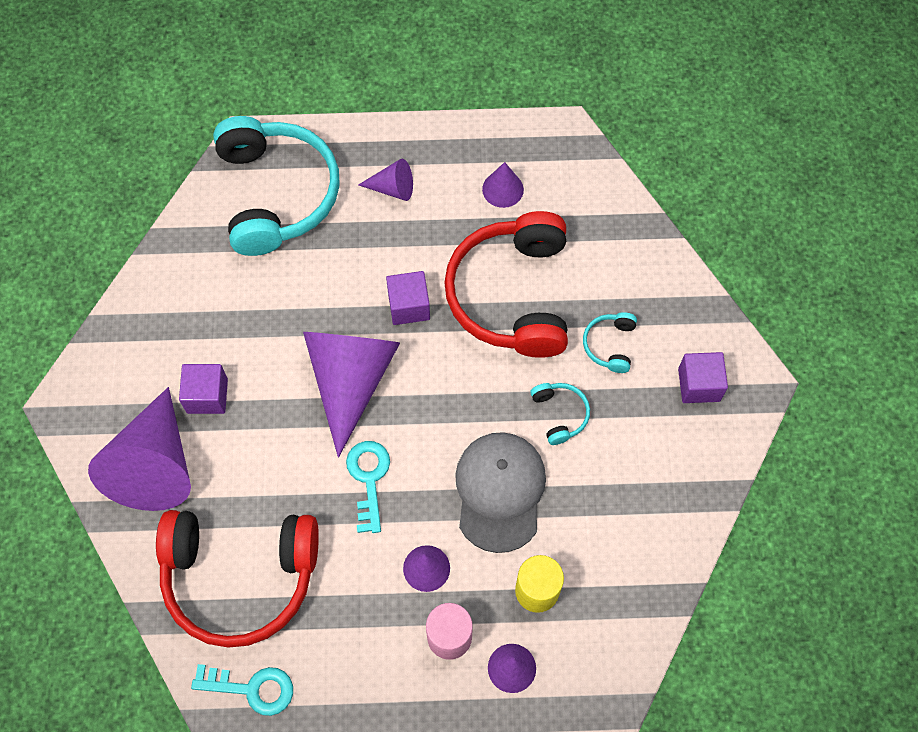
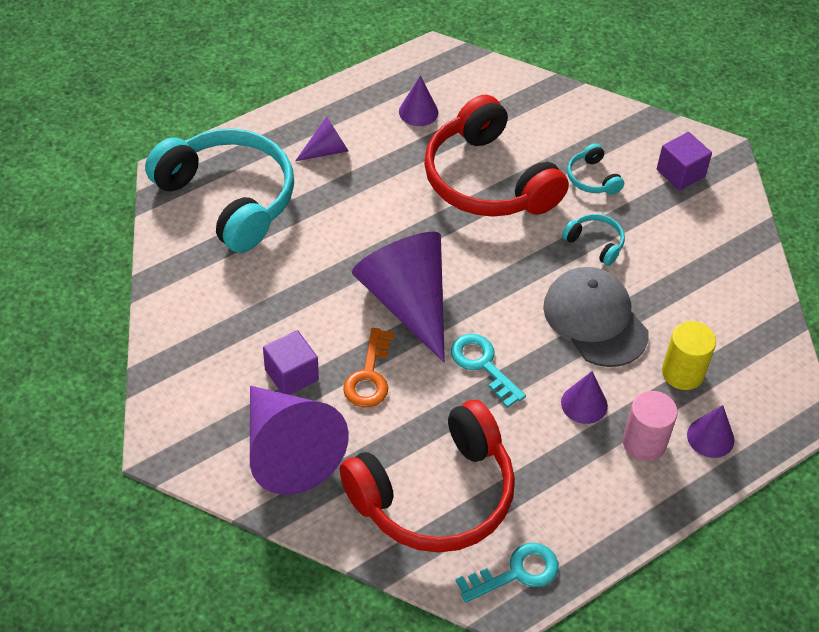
camera: 35 degrees left, 15 degrees down
purple cube [386,271,430,325] -> none
none -> orange key [343,328,394,407]

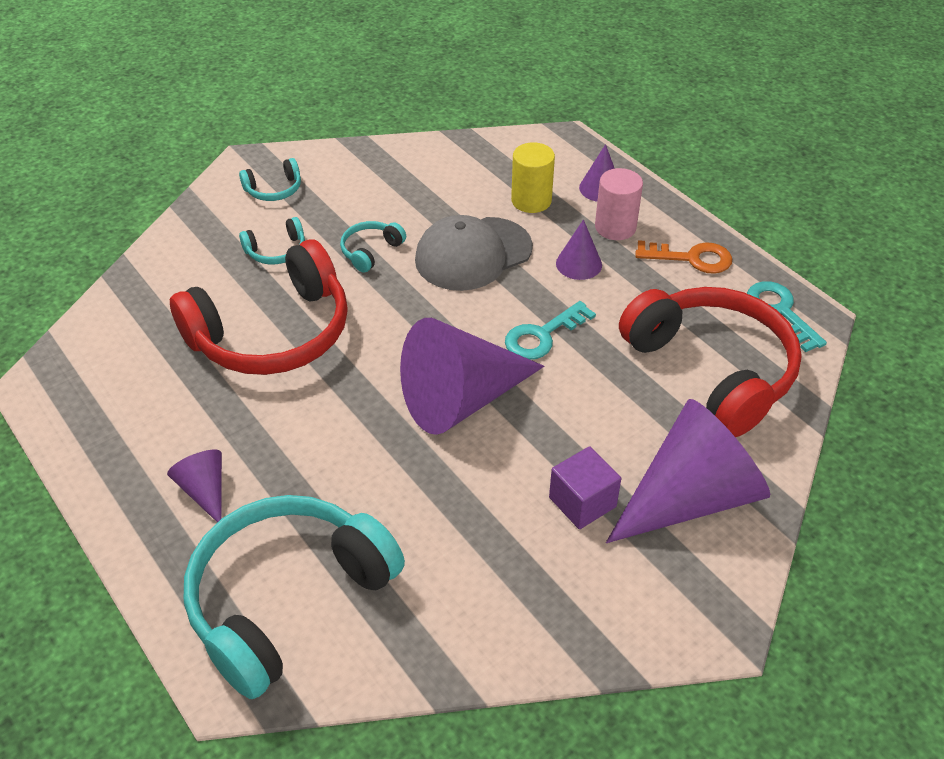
camera: 90 degrees left, 5 degrees down
orange key [343,328,394,407] -> orange key moved to [635,240,732,274]
purple cone [399,76,439,126] -> none
purple cube [657,132,712,191] -> turquoise headphones [239,158,301,201]

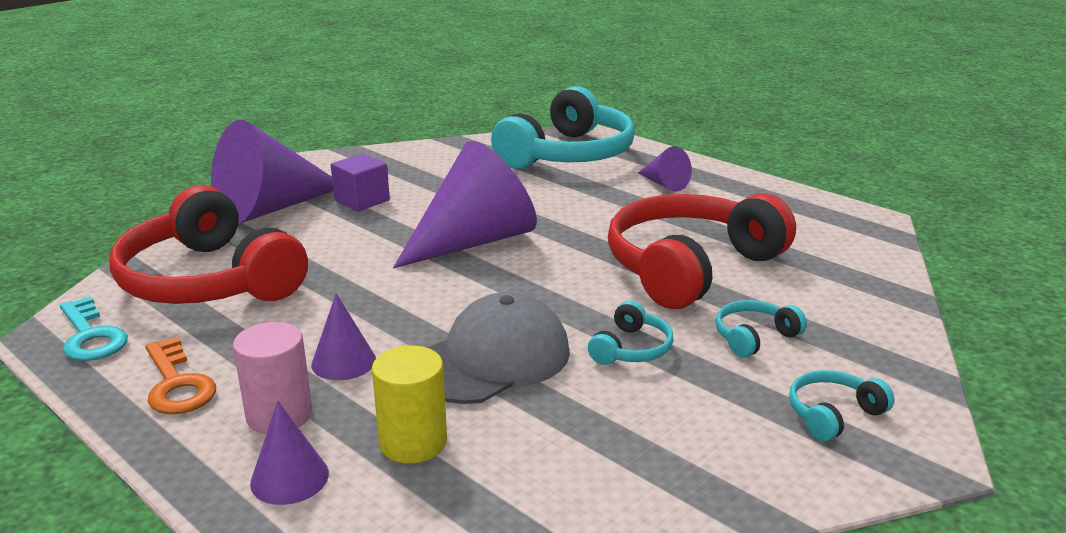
camera: 170 degrees right, 20 degrees down
turquoise key [505,301,596,360] -> none
orange key [635,240,732,274] -> orange key turned 120 degrees counterclockwise [145,337,216,414]

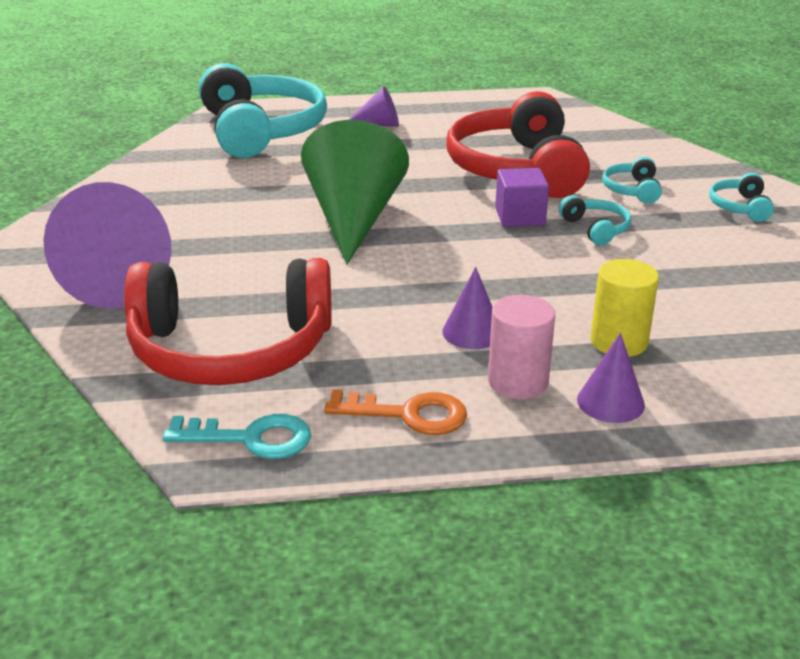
camera: 50 degrees left, 5 degrees up
purple cube [331,154,390,211] -> purple cube moved to [495,168,549,227]
purple cone [393,141,537,268] -> green cone [301,120,409,264]
grey cap [427,292,570,404] -> none

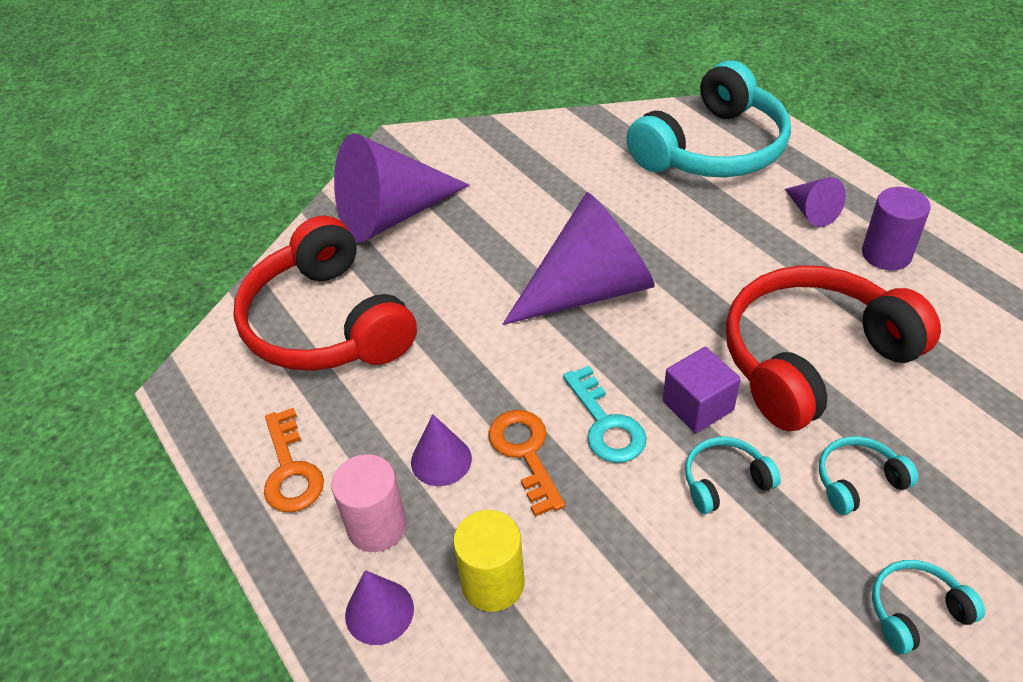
camera: 65 degrees right, 15 degrees up
turquoise key [163,414,311,459] -> turquoise key moved to [563,365,647,463]
green cone [301,120,409,264] -> purple cone [503,192,655,325]
turquoise headphones [559,195,631,246] -> turquoise headphones turned 150 degrees counterclockwise [685,437,781,514]
none -> orange key [488,410,565,517]
none -> purple cylinder [862,187,931,270]

